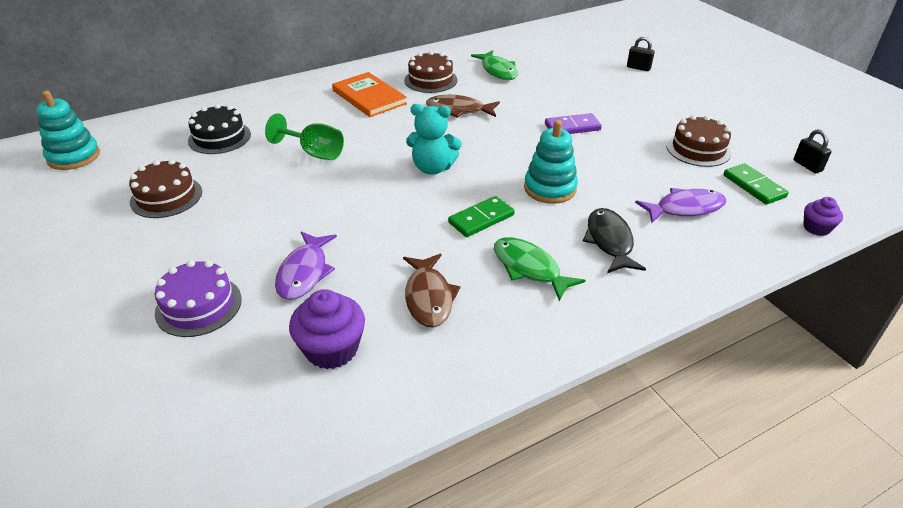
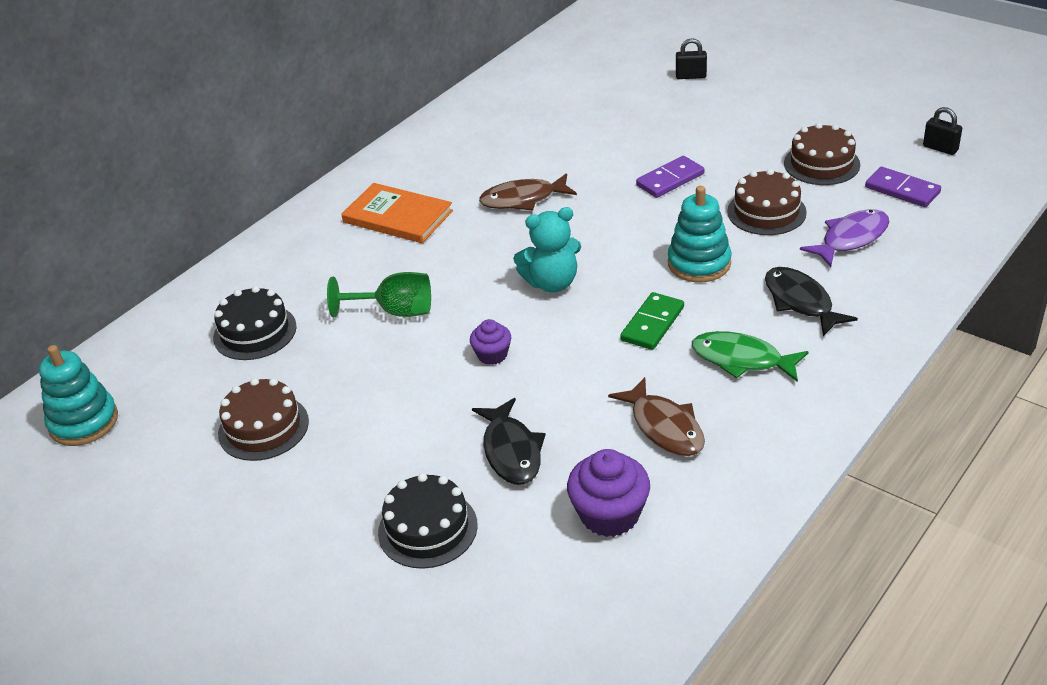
camera: 20 degrees left, 0 degrees up
purple cake [155,260,242,337] -> black cake [378,473,478,569]
purple fish [275,231,337,300] -> black fish [472,398,546,485]
brown cake [404,51,458,93] -> brown cake moved to [727,169,807,235]
green fish [471,50,518,80] -> none
green domino [723,163,789,205] -> purple domino [865,167,941,207]
purple cupcake [803,197,843,236] -> purple cupcake moved to [470,319,511,365]

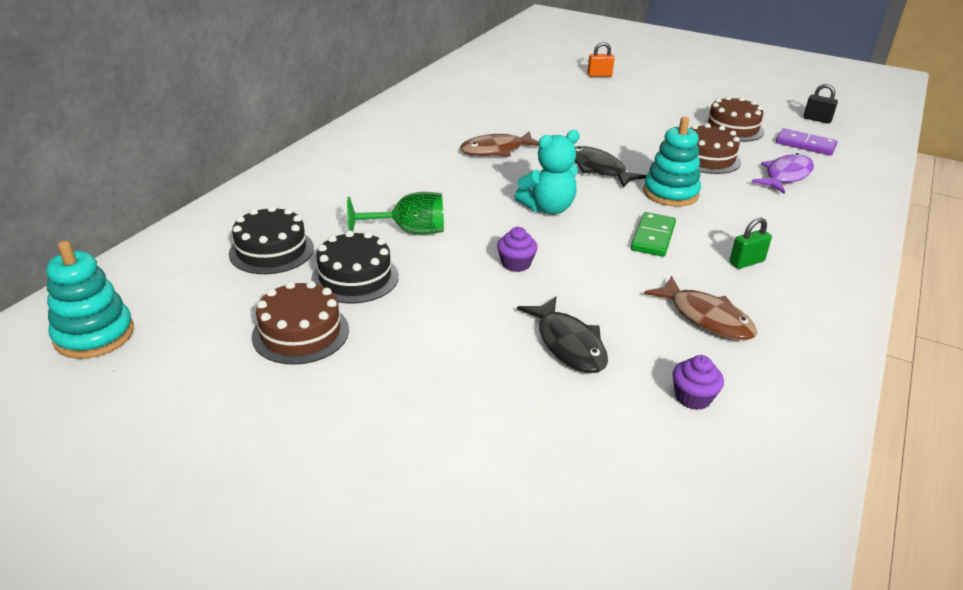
camera: 15 degrees left, 5 degrees down
orange book [341,183,453,243] -> none
black cake [378,473,478,569] -> black cake moved to [311,230,399,303]
purple cupcake [567,449,650,537] -> purple cupcake [673,355,724,410], size x0.59
purple domino [636,156,704,198] -> none
black padlock [676,38,707,79] -> orange padlock [587,42,614,77]
green fish [692,331,809,382] -> green padlock [729,218,772,269]
black fish [765,267,858,336] -> black fish moved to [575,146,646,188]

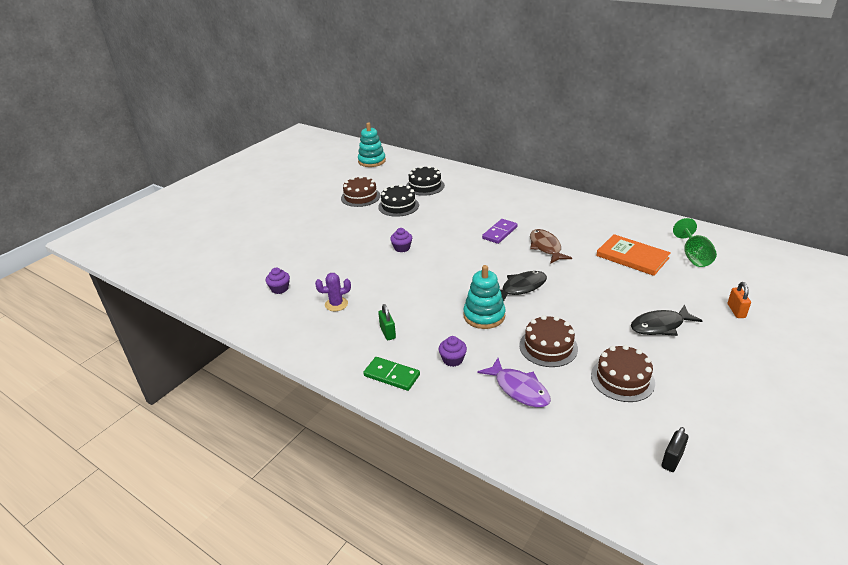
camera: 100 degrees right, 0 degrees up
green goblet [347,192,444,235] -> green goblet moved to [673,218,717,267]
turquoise teddy bear [515,130,580,214] -> none
black fish [517,297,608,373] -> black fish moved to [631,305,702,336]
green domino [631,212,676,257] -> green domino moved to [363,357,420,391]
brown fish [644,276,757,341] -> purple cactus [315,273,351,311]
purple domino [776,128,838,155] -> purple domino moved to [482,219,518,244]
none -> purple cupcake [439,336,467,367]
none -> orange book [596,234,671,276]

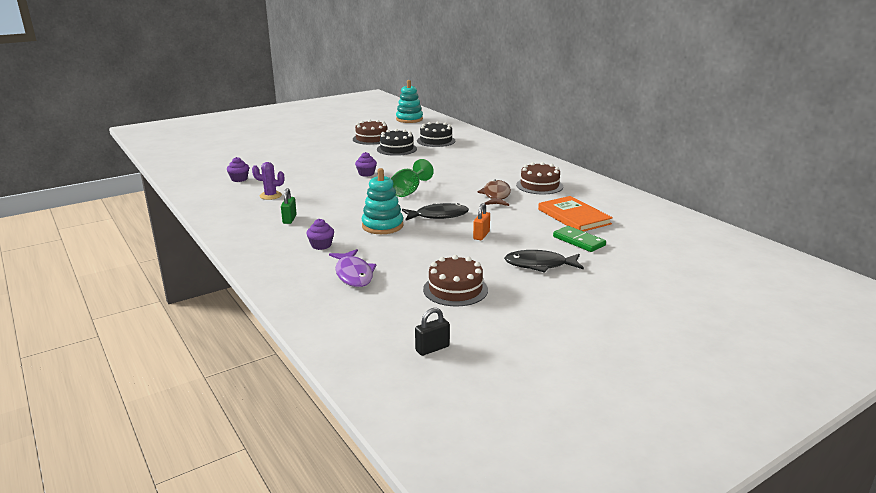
camera: 20 degrees right, 10 degrees down
green domino [363,357,420,391] -> green domino moved to [553,226,606,252]
purple domino [482,219,518,244] -> none
brown cake [519,315,578,367] -> brown cake moved to [516,162,563,194]
green goblet [673,218,717,267] -> green goblet moved to [391,159,434,197]
orange padlock [728,282,751,318] -> orange padlock moved to [473,203,490,240]

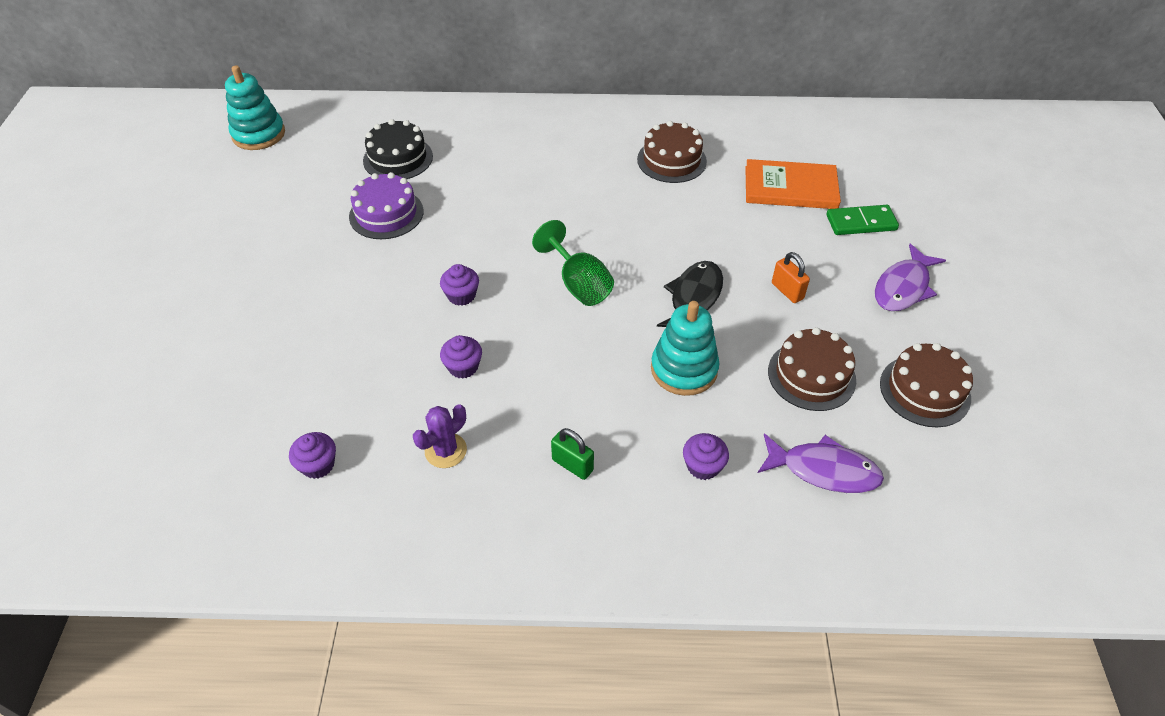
camera: 55 degrees left, 25 degrees up
brown cake [353,120,387,145] -> brown cake moved to [768,327,856,411]
black cake [377,129,417,156] -> purple cake [349,172,424,239]
black padlock [415,308,450,356] -> none
brown fish [477,180,511,206] -> none
black fish [504,250,584,273] -> purple fish [875,244,946,311]
none -> purple cupcake [440,335,482,379]

